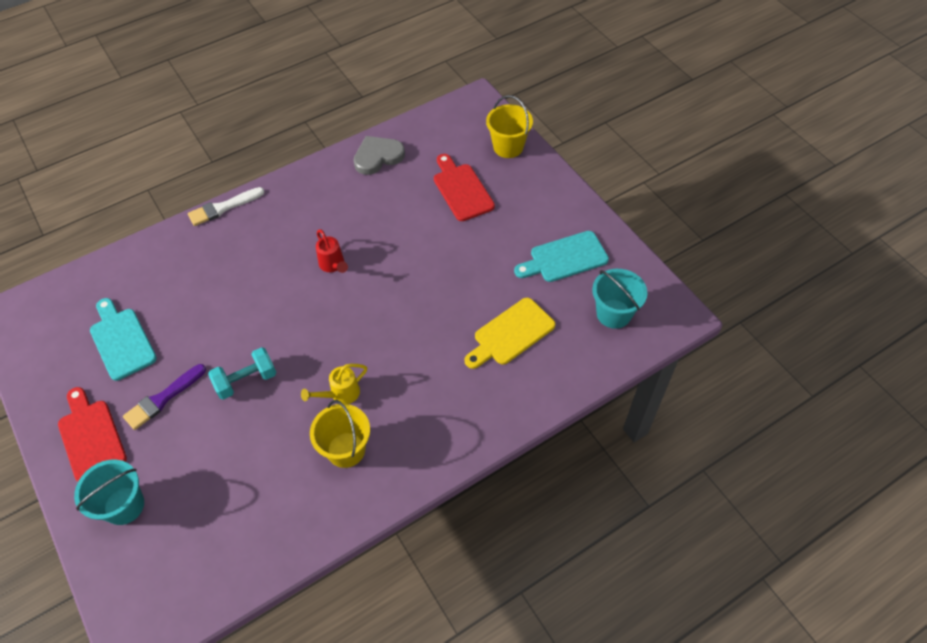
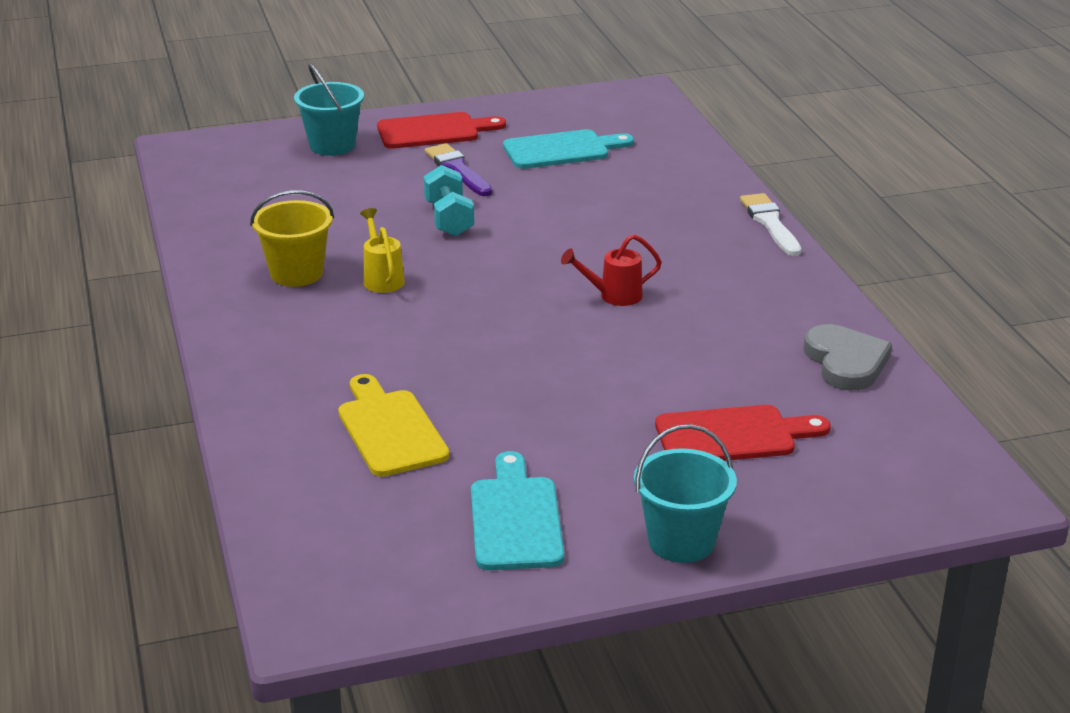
camera: 105 degrees right, 25 degrees down
yellow bucket [486,95,533,158] -> none
turquoise bucket [592,269,647,329] -> turquoise bucket moved to [634,424,737,563]

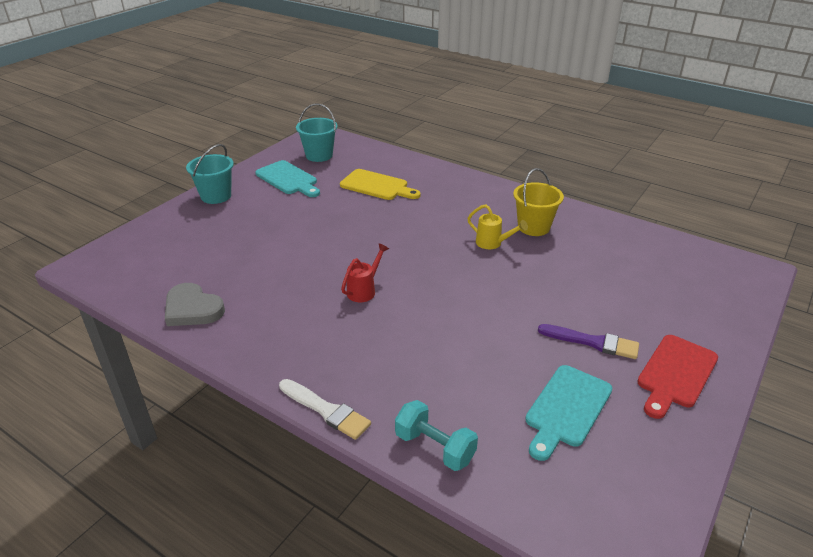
camera: 140 degrees right, 5 degrees up
turquoise bucket [294,64,364,156] -> turquoise bucket moved to [296,104,338,162]
turquoise dumbbell [424,165,474,236] -> turquoise dumbbell moved to [395,400,478,471]
red cutting board [655,405,831,461] -> none

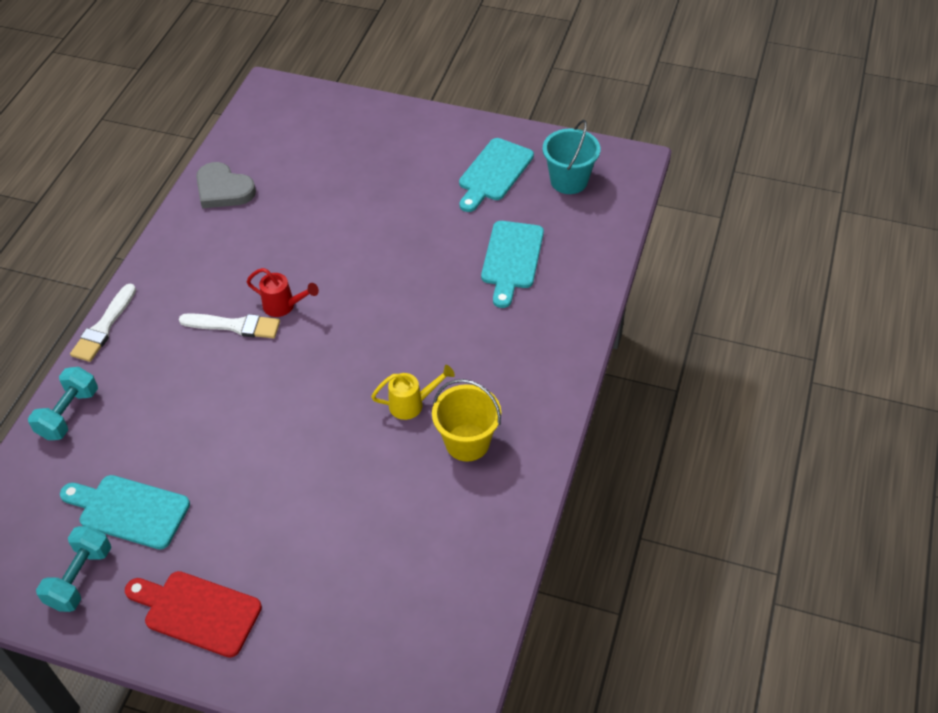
camera: 75 degrees right, 15 degrees up
grey heart [165,283,225,326] -> grey heart turned 75 degrees counterclockwise [196,162,256,208]
turquoise bucket [186,144,234,204] -> none
yellow cutting board [340,169,421,200] -> turquoise cutting board [481,221,544,308]
yellow watering can [467,204,528,249] -> yellow watering can turned 120 degrees counterclockwise [371,365,455,420]
purple brush [538,324,639,359] -> none
none -> turquoise dumbbell [36,526,111,612]
none -> white brush [179,313,280,338]

